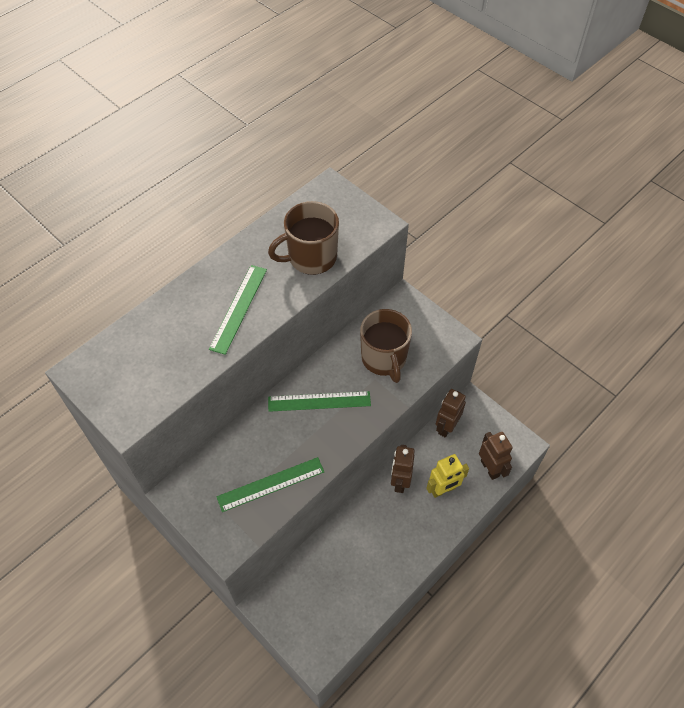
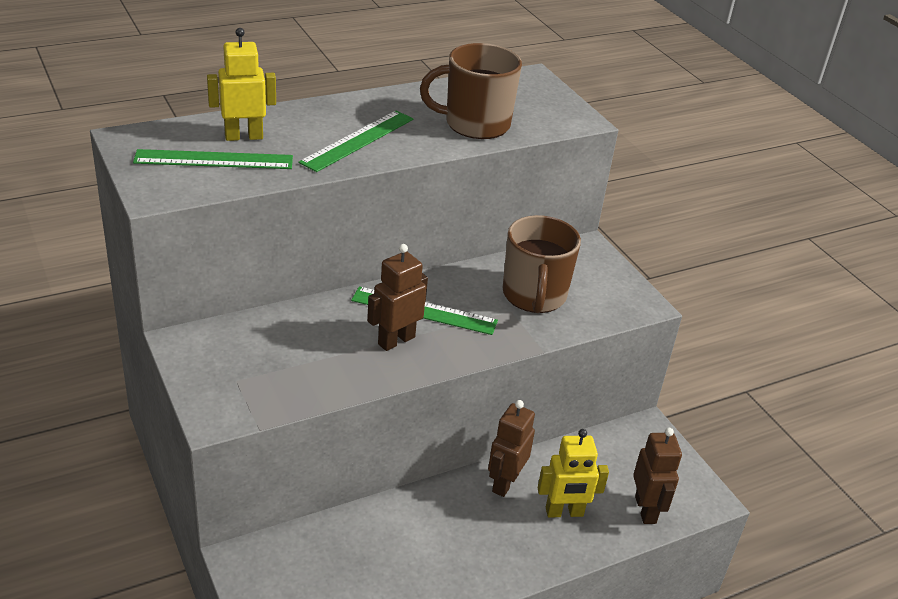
camera: 15 degrees right, 20 degrees down
green ruler [217,457,324,512] -> green ruler moved to [133,149,293,169]
brown robot [436,389,466,438] -> brown robot moved to [367,244,428,351]
none -> yellow robot [207,28,276,141]

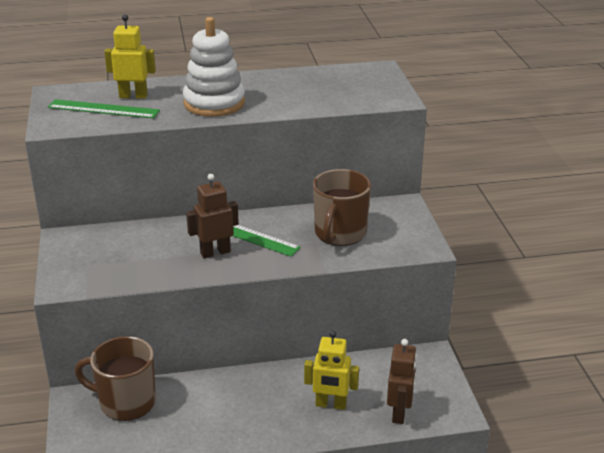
camera: 20 degrees right, 5 degrees down
green ruler [298,111,413,172] -> white stacking toy [183,17,245,117]
brown mug [420,43,522,139] -> brown mug moved to [75,336,156,421]
brown robot [488,400,535,497] -> none

